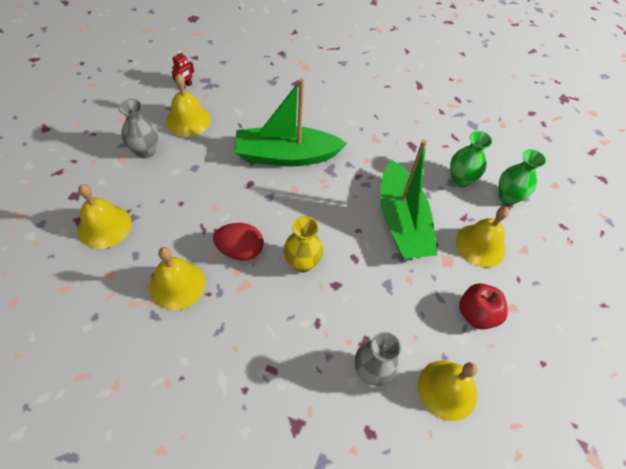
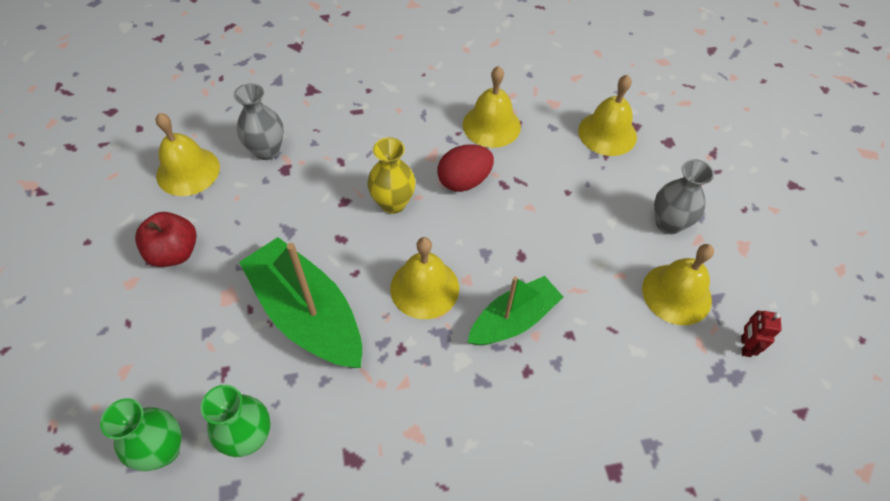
camera: 150 degrees right, 0 degrees up
green boat [235,78,347,167] -> green boat [467,276,563,345], size x0.64
yellow bell [456,207,509,267] -> yellow bell moved to [390,237,459,319]

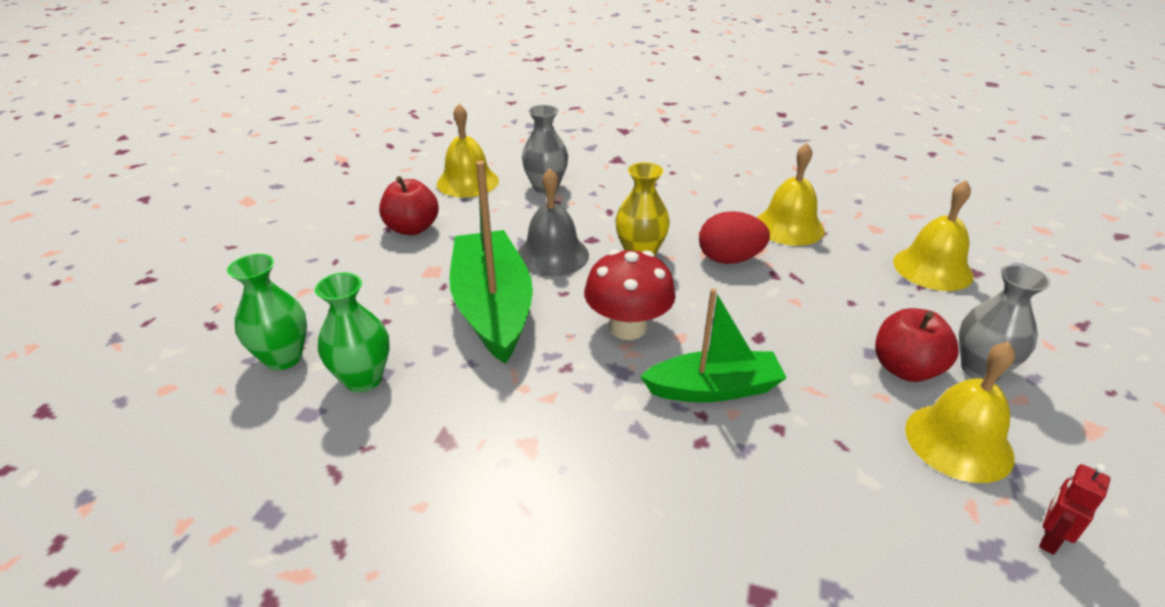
camera: 30 degrees right, 20 degrees down
yellow bell [390,237,459,319] -> red mushroom [584,249,676,340]
none -> grey bell [518,168,589,276]
none -> red apple [875,308,959,382]

